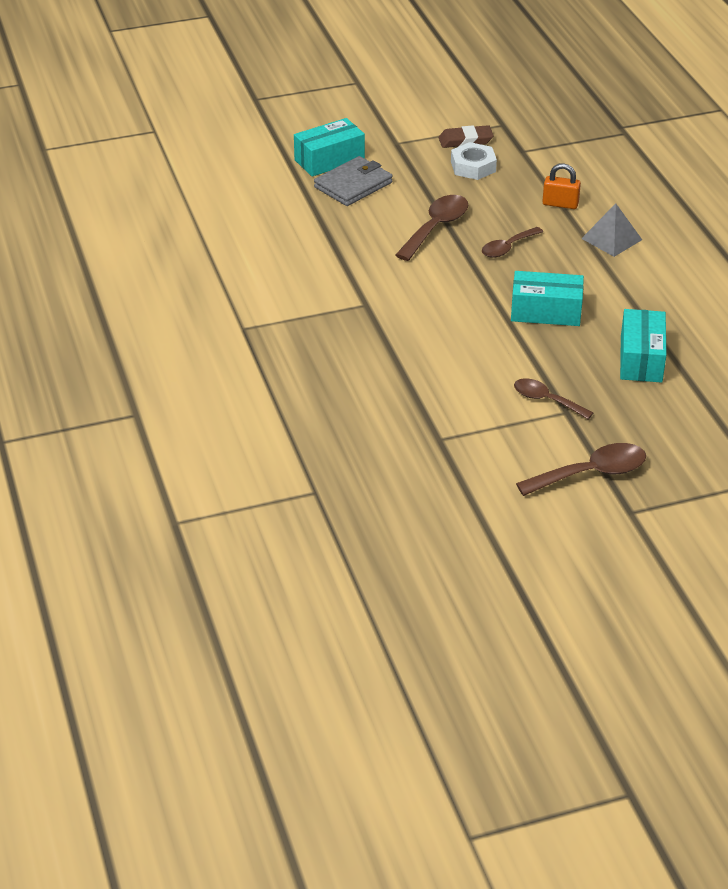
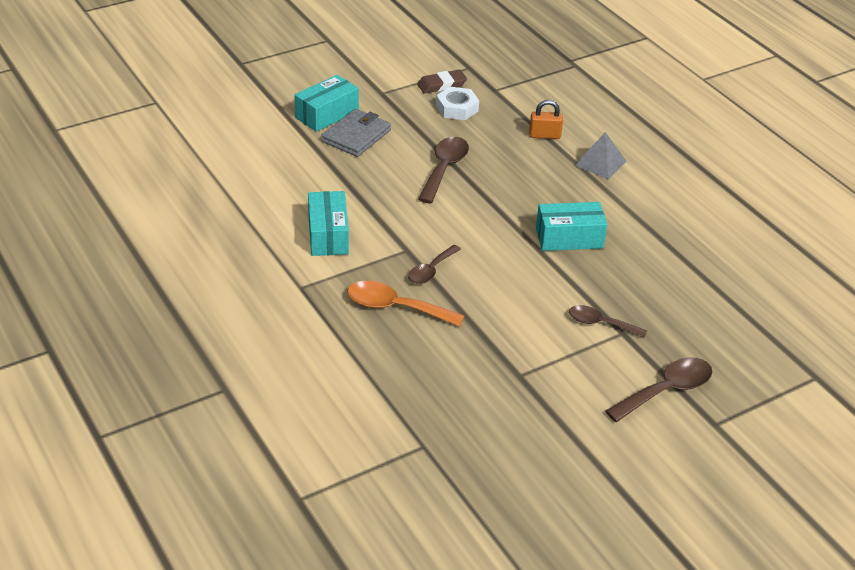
camera: 15 degrees left, 0 degrees up
brown spoon [482,227,543,258] -> brown spoon moved to [408,245,461,284]
turquoise box [620,309,666,383] -> turquoise box moved to [308,191,349,256]
none -> orange spoon [347,281,465,327]

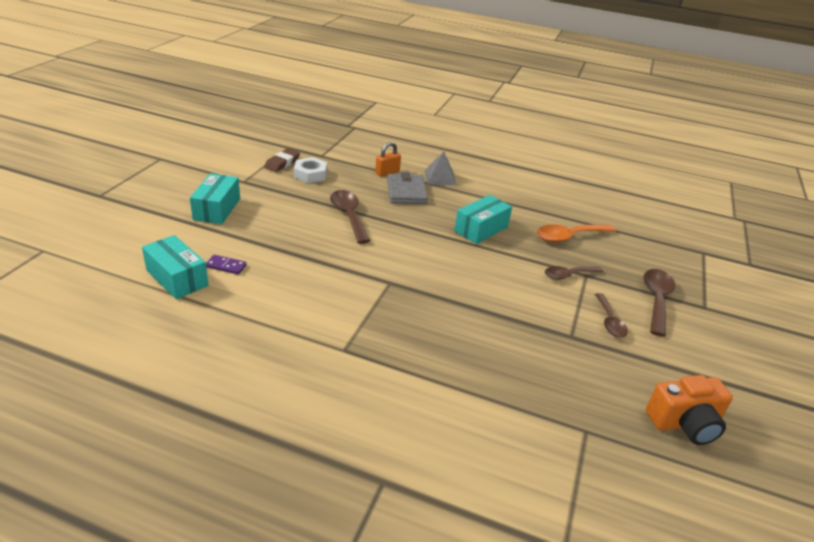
camera: 40 degrees left, 5 degrees down
turquoise box [308,191,349,256] -> turquoise box moved to [142,235,209,299]
grey wallet [321,109,391,157] -> grey wallet moved to [387,172,428,204]
orange spoon [347,281,465,327] -> orange spoon moved to [536,224,616,242]
brown spoon [408,245,461,284] -> brown spoon moved to [595,293,628,338]
none -> purple domino [206,255,247,275]
none -> orange camera [646,375,733,445]

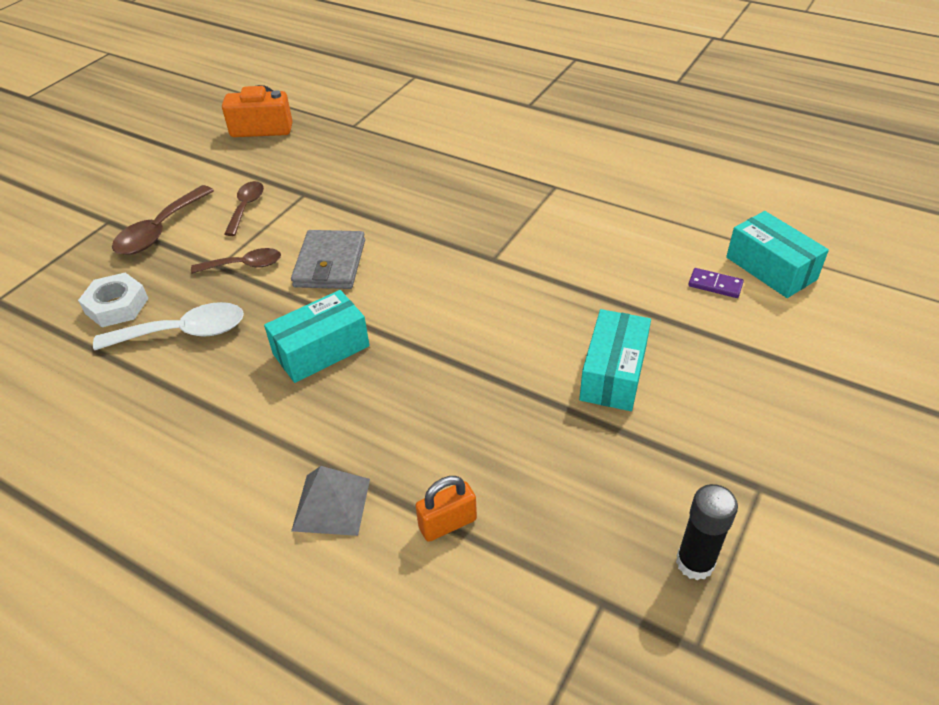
camera: 165 degrees left, 10 degrees up
turquoise box [190,173,240,224] -> turquoise box moved to [579,309,651,411]
brown eraser [264,149,300,172] -> black glue stick [676,484,738,580]
white nut [294,157,327,183] -> white nut moved to [78,273,149,327]
brown spoon [330,190,370,244] -> none
grey wallet [387,172,428,204] -> grey wallet moved to [291,230,365,289]
orange spoon [536,224,616,242] -> white spoon [93,302,244,350]

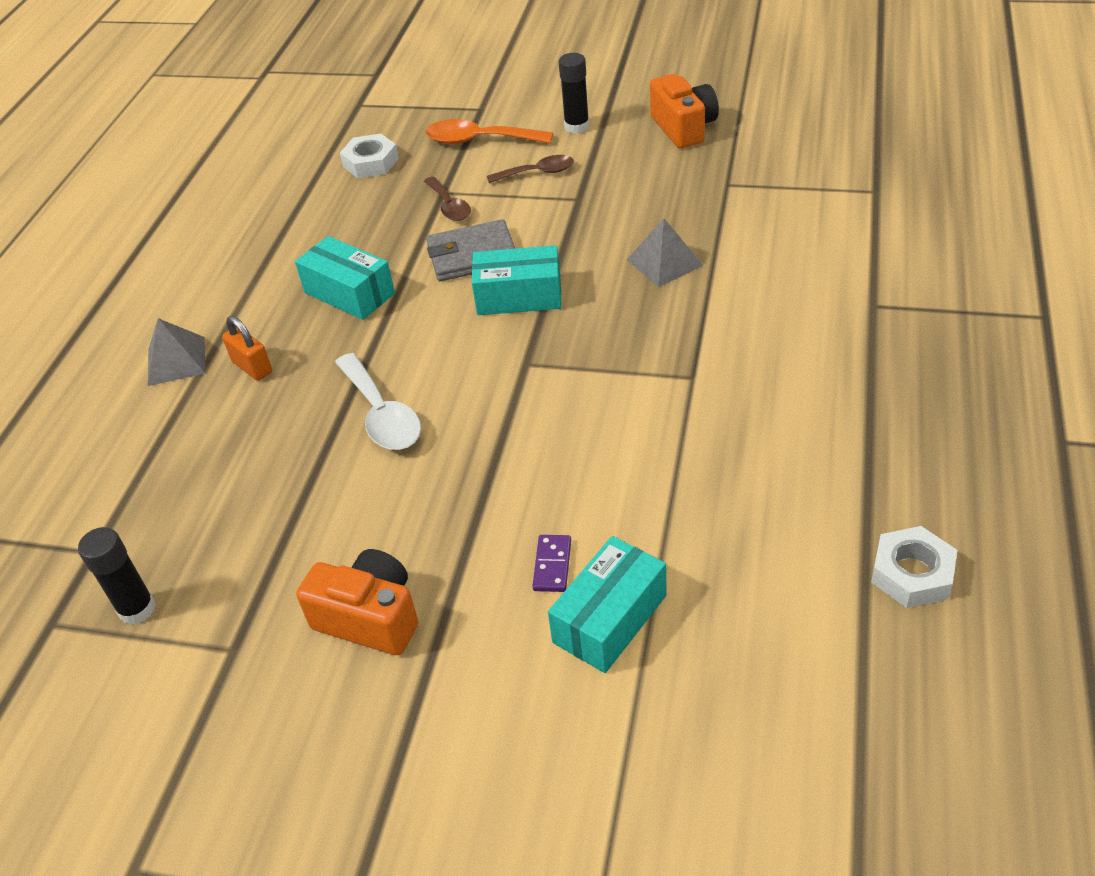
camera: 75 degrees right, 0 degrees up
white spoon [93,302,244,350] -> white spoon moved to [335,353,421,450]
brown spoon [112,185,214,255] -> orange spoon [426,119,553,144]
orange padlock [415,476,477,542] -> orange padlock moved to [222,316,272,381]
turquoise box [579,309,651,411] -> turquoise box moved to [472,245,562,315]
none -> orange camera [296,549,418,655]
none -> black glue stick [559,53,589,134]
none -> grey pyramid [627,218,703,287]
none -> white nut [871,526,957,608]

